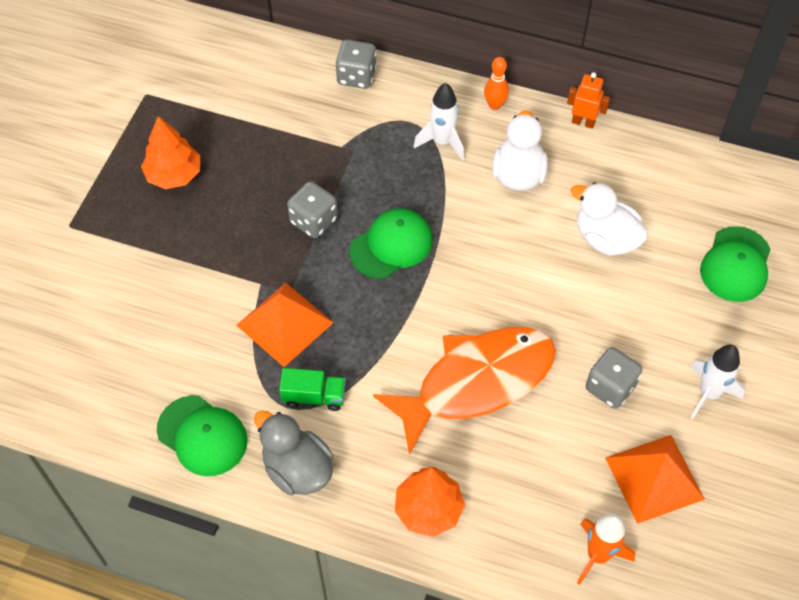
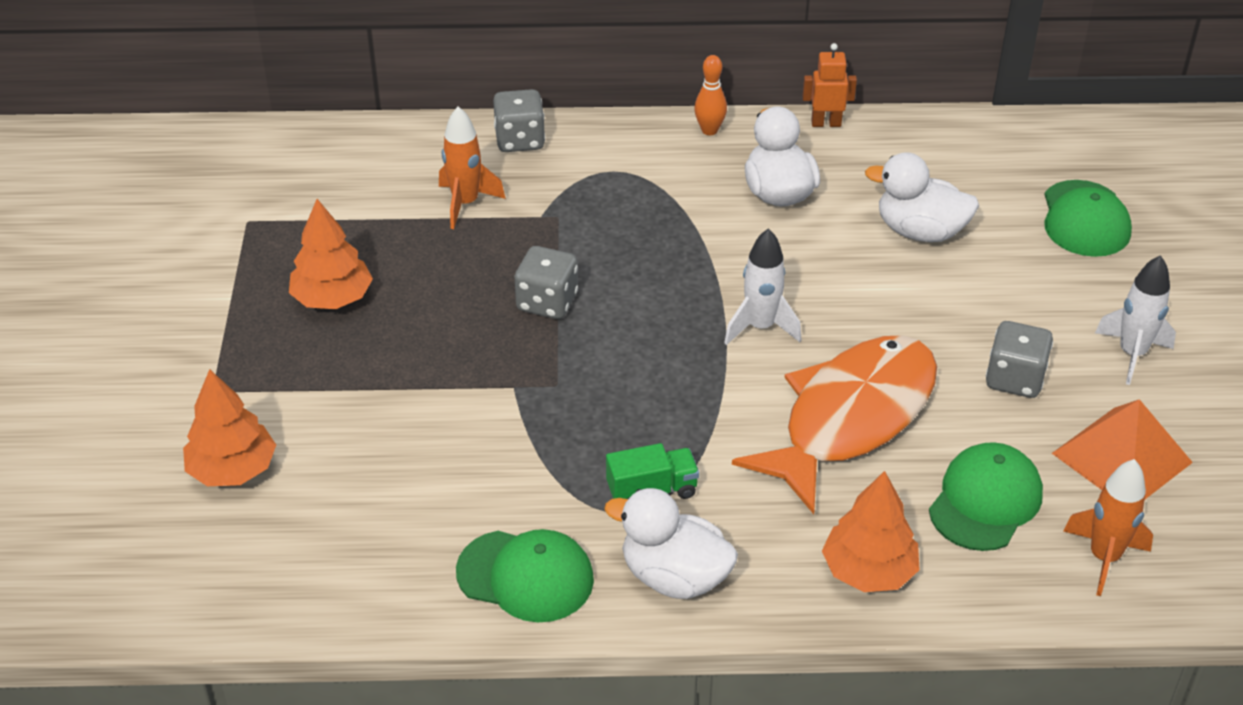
camera: 20 degrees left, 15 degrees down
orange pyramid [236,283,333,367] -> none
grey duck [254,411,333,495] -> white duck [604,488,738,599]
green cap [349,208,433,279] -> green cap moved to [929,442,1043,551]
white rocket [413,83,464,160] -> white rocket moved to [724,228,801,345]
none -> orange tree [183,369,276,486]
none -> orange rocket [439,106,506,229]

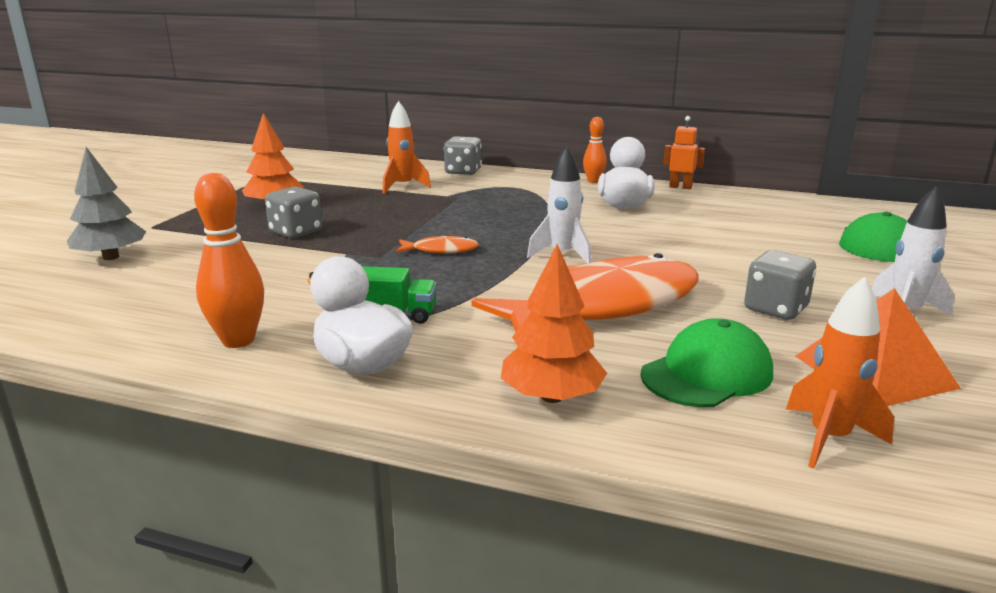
camera: 20 degrees right, 20 degrees down
orange tree [183,369,276,486] -> grey tree [67,147,146,260]
green cap [456,529,594,622] -> orange bowling pin [194,173,264,348]
grey dice [515,246,578,319] -> grey dice moved to [265,186,322,239]
white duck [865,152,979,242] -> none
none -> orange fish [396,236,479,254]

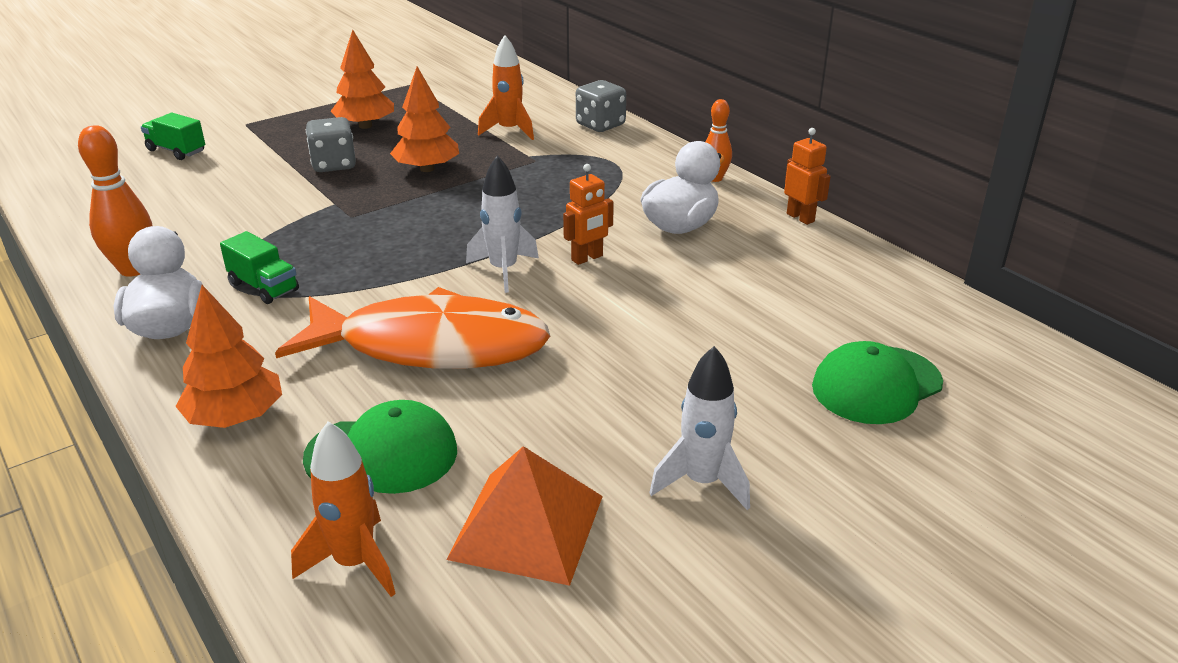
camera: 35 degrees right, 10 degrees up
grey tree [67,147,146,260] -> green truck [141,113,205,160]
orange fish [396,236,479,254] -> none
grey dice [744,250,816,320] -> none
none -> orange tree [390,66,459,172]
none -> orange robot [563,164,614,265]

